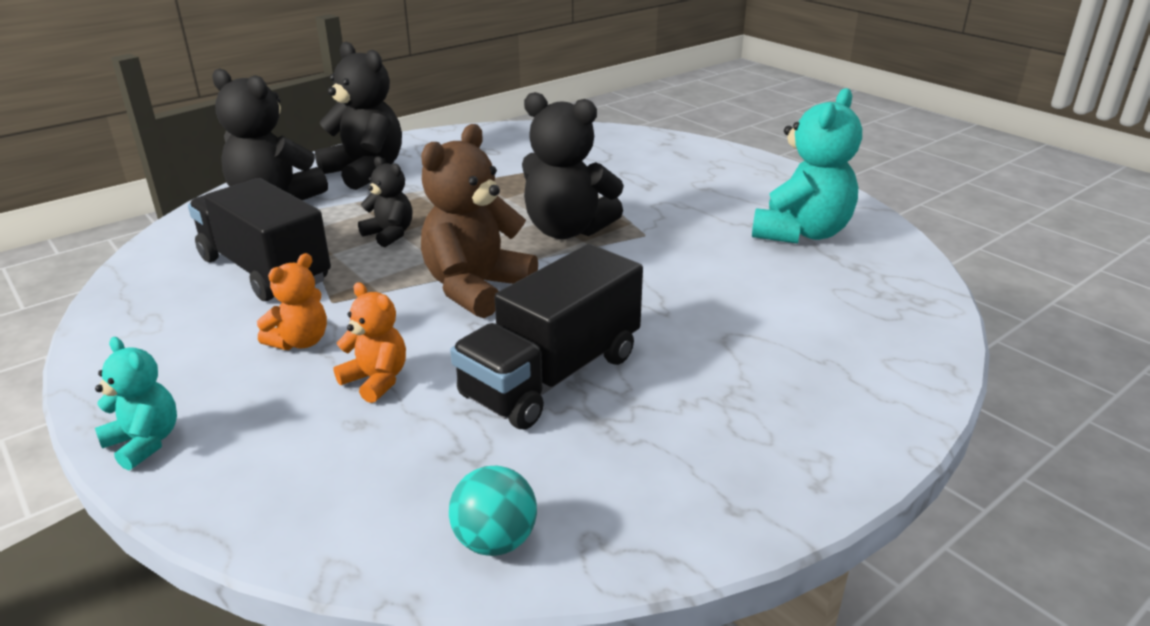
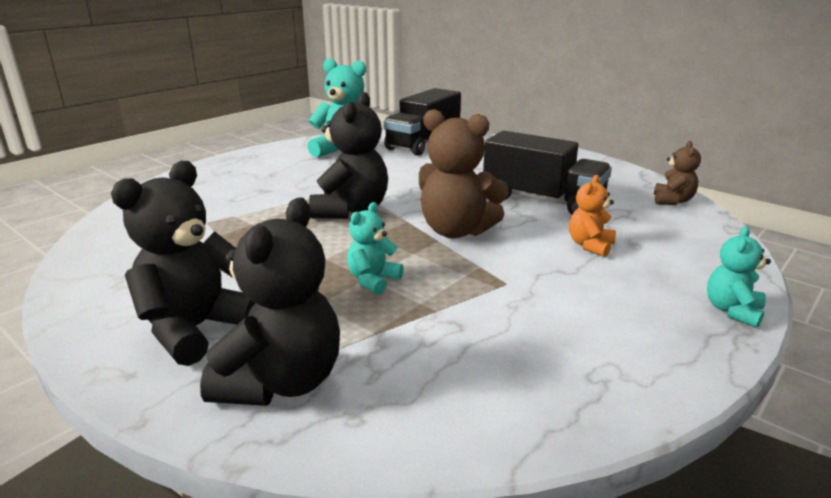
camera: 100 degrees left, 5 degrees down
black truck [188,178,331,301] -> black truck moved to [384,88,461,156]
orange teddy bear [257,253,327,350] -> none
black teddy bear [358,156,412,247] -> turquoise teddy bear [347,202,404,295]
turquoise ball [449,466,537,556] -> brown teddy bear [654,141,701,205]

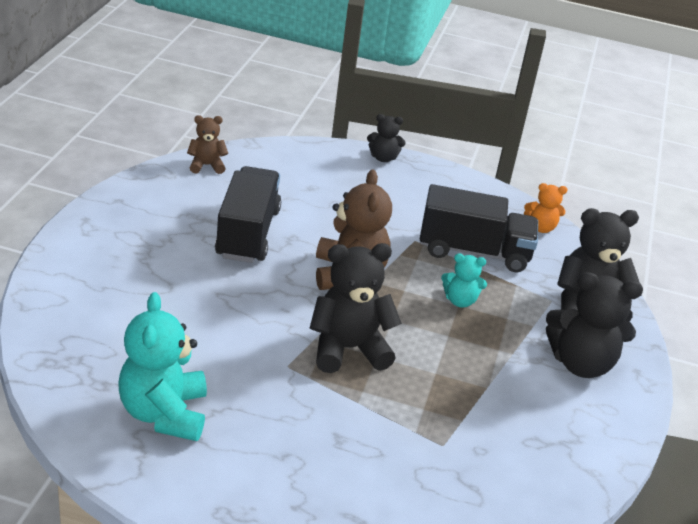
camera: 120 degrees left, 10 degrees up
black truck [384,88,461,156] -> black truck moved to [420,184,538,272]
orange teddy bear [569,175,616,257] -> orange teddy bear moved to [524,183,567,233]
turquoise teddy bear [707,226,771,328] -> black teddy bear [367,114,406,162]

